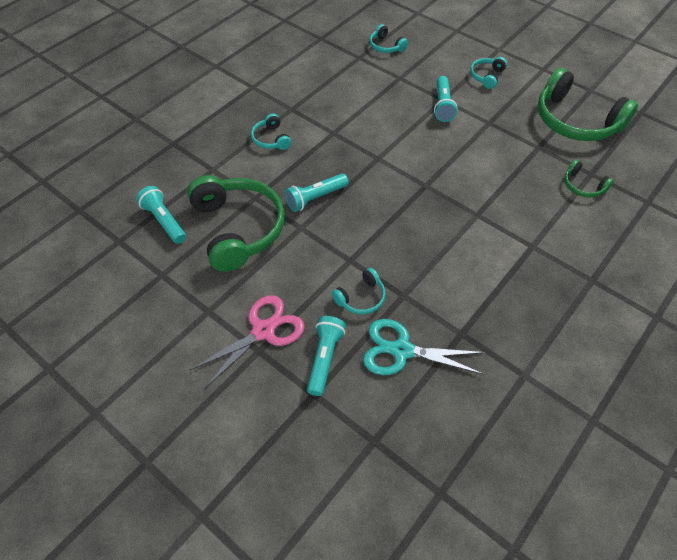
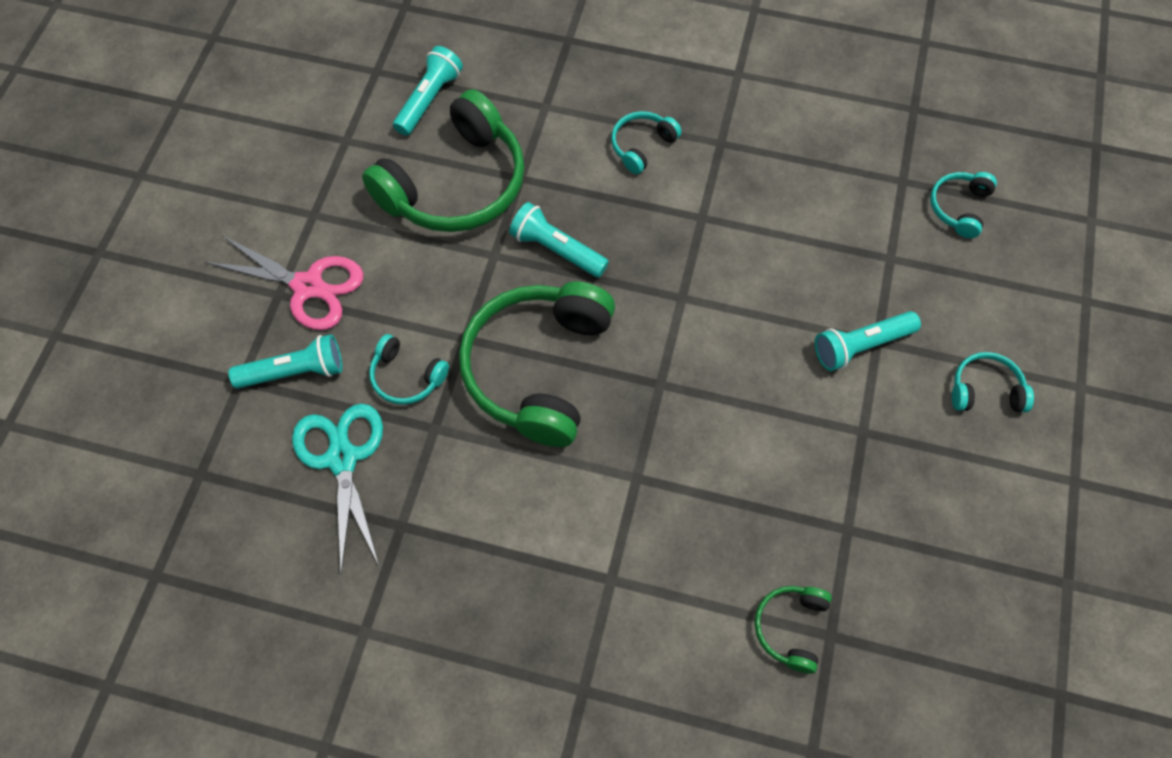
camera: 65 degrees right, 10 degrees up
green headphones [538,68,638,141] -> green headphones moved to [459,281,615,447]

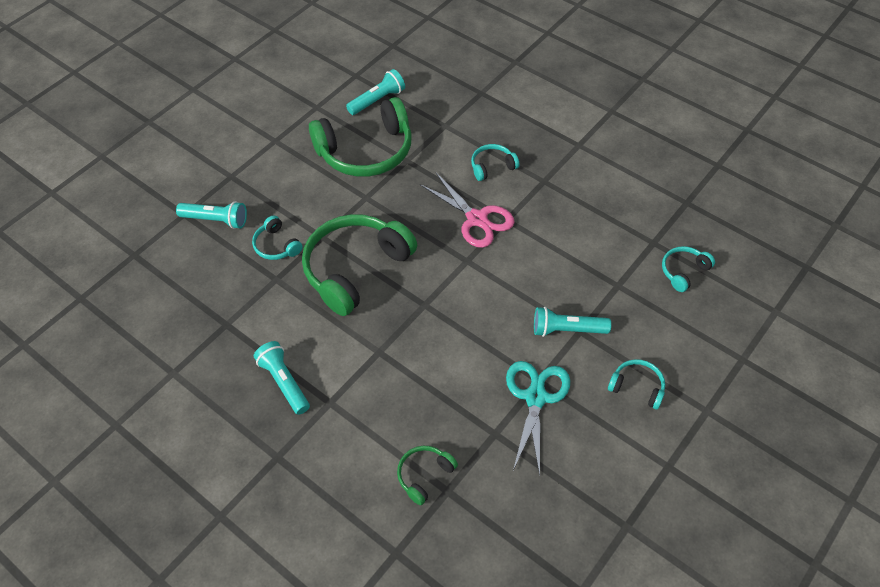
camera: 25 degrees right, 10 degrees down
pink scissors [205,235,363,330] -> pink scissors moved to [420,173,515,248]
turquoise scissors [292,404,383,572] -> turquoise scissors moved to [506,361,570,475]
turquoise flashlight [509,202,609,278] -> turquoise flashlight moved to [254,341,310,415]

